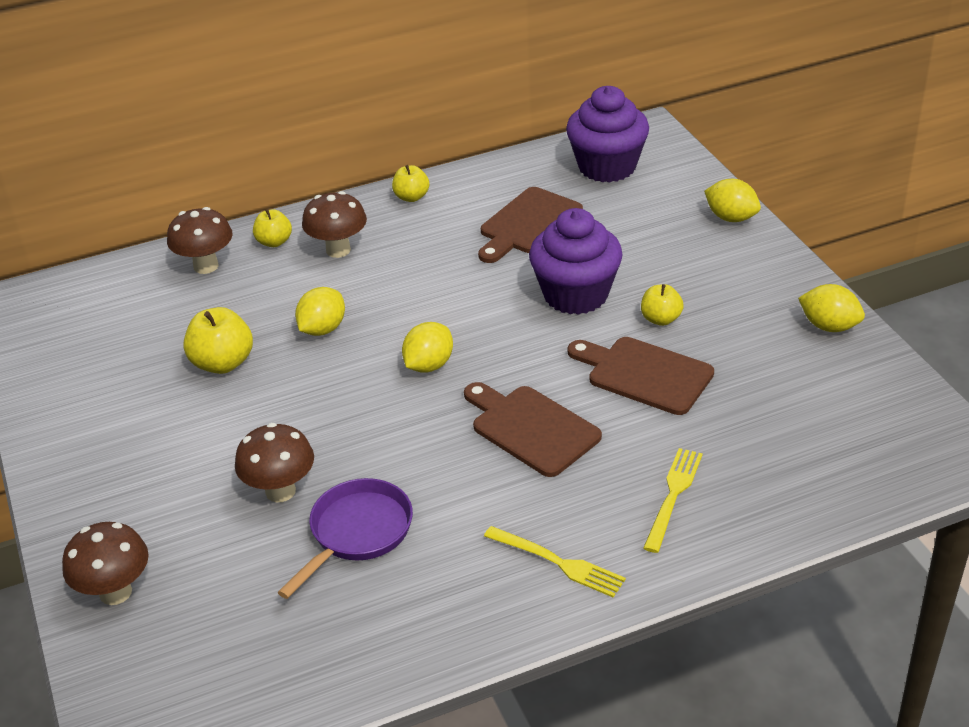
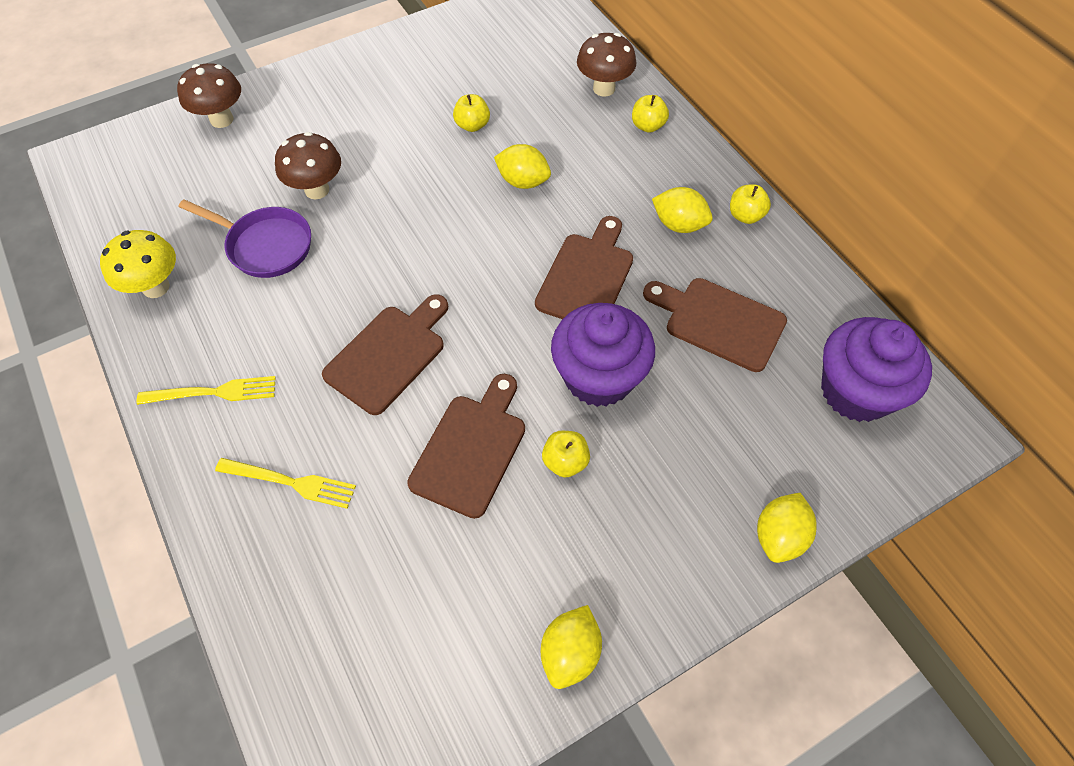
camera: 80 degrees right, 20 degrees up
yellow apple [183,307,253,374] -> yellow apple [453,94,490,132], size x0.63
brown mushroom [302,191,367,258] -> none
yellow lemon [402,322,453,373] -> yellow lemon moved to [652,187,713,233]
yellow fork [484,526,626,597] -> yellow fork turned 120 degrees counterclockwise [137,376,276,405]
none -> yellow mushroom [100,230,176,298]
none -> brown cutting board [535,216,633,319]

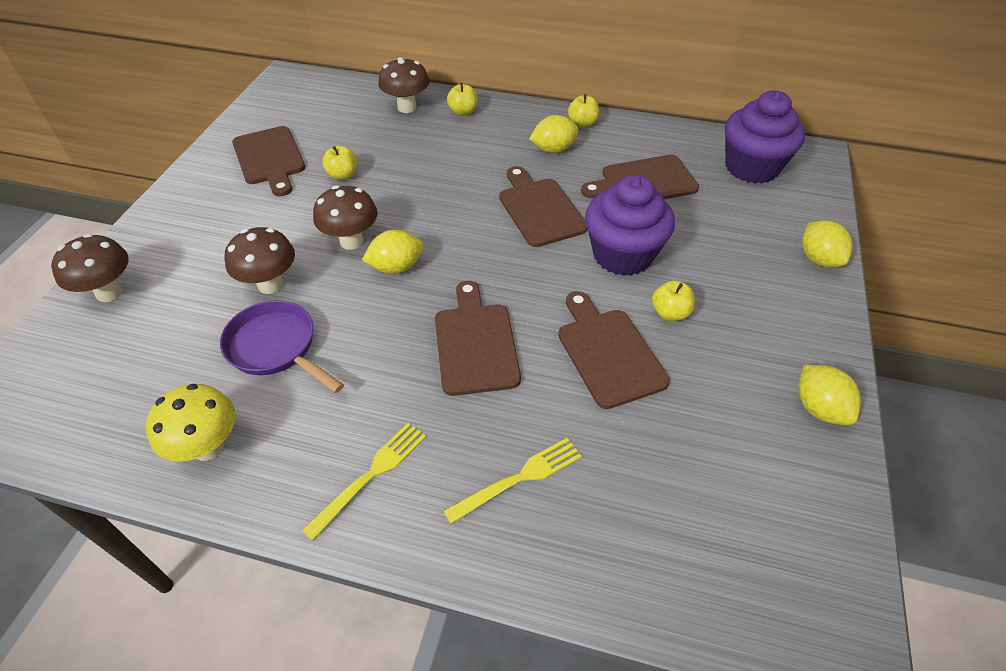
camera: 45 degrees left, 10 degrees down
purple pan [179,199,311,278] -> purple pan turned 120 degrees counterclockwise [220,301,344,393]
yellow lemon [494,144,551,189] -> yellow lemon moved to [362,230,423,274]
none -> brown cutting board [232,126,305,196]
none -> brown mushroom [313,185,378,250]

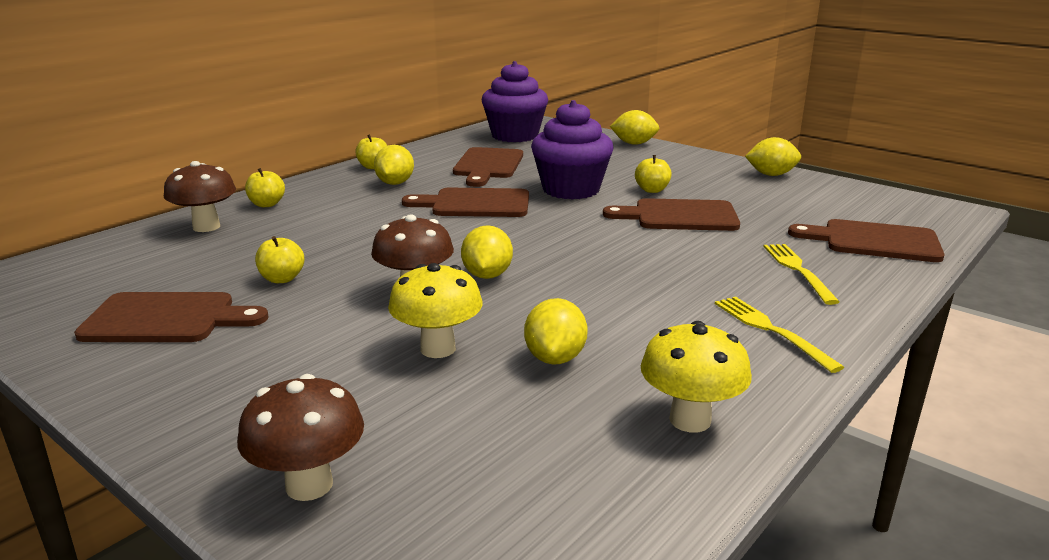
camera: 65 degrees left, 25 degrees down
purple pan [220,301,344,393] -> yellow lemon [524,298,588,364]
brown mushroom [225,227,295,294] -> yellow mushroom [388,263,483,358]
brown cutting board [435,281,521,396] -> brown cutting board moved to [788,219,945,262]

